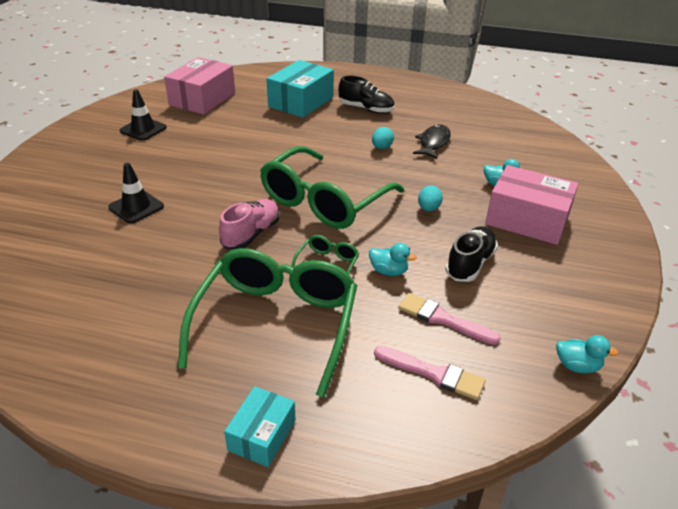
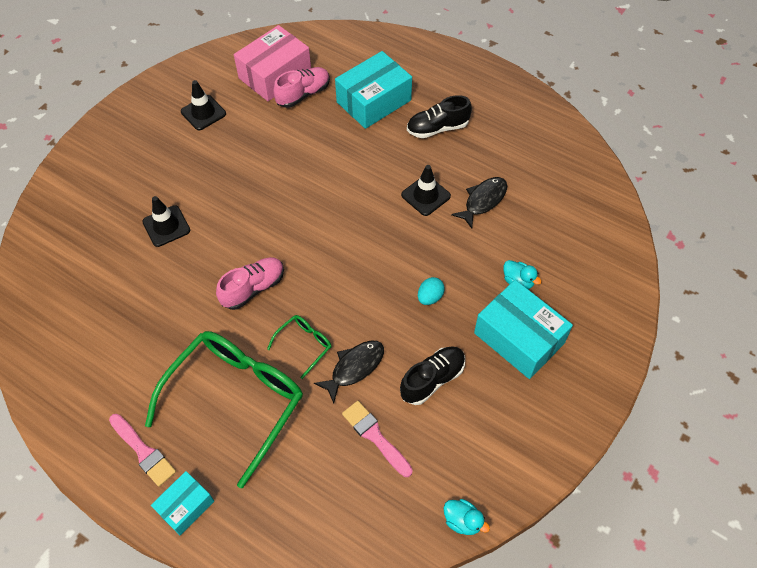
camera: 20 degrees right, 20 degrees up
green glasses [260,146,404,229] -> none
black shoe [338,75,394,113] -> black shoe turned 120 degrees clockwise [407,95,472,138]
turquoise duck [369,243,417,276] -> black fish [314,341,384,404]
turquoise egg [372,127,394,149] -> black traffic cone [401,165,451,216]
pink brush [374,346,486,400] -> pink brush moved to [109,414,176,487]
pink box [485,165,578,245] -> turquoise box [474,280,573,379]
none -> pink shoe [273,67,330,108]

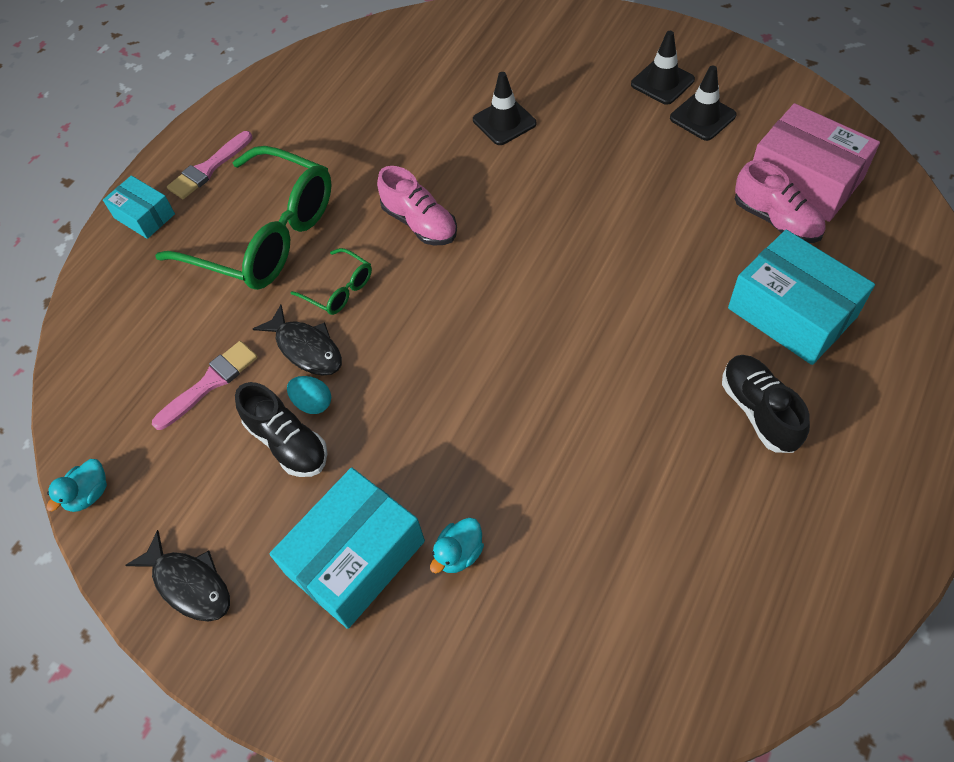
camera: 90 degrees right, 0 degrees up
black traffic cone [401,165,451,216] -> black traffic cone moved to [631,31,695,105]
turquoise egg [418,277,445,305] -> turquoise egg moved to [287,376,331,414]
black fish [451,177,507,229] -> black fish moved to [125,530,230,622]

